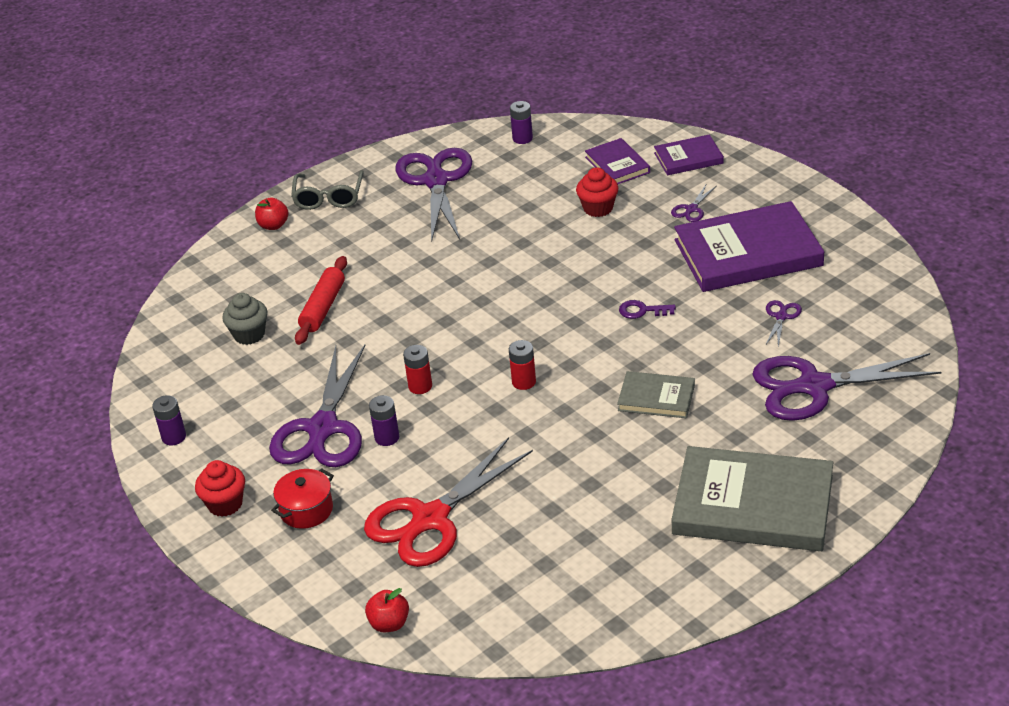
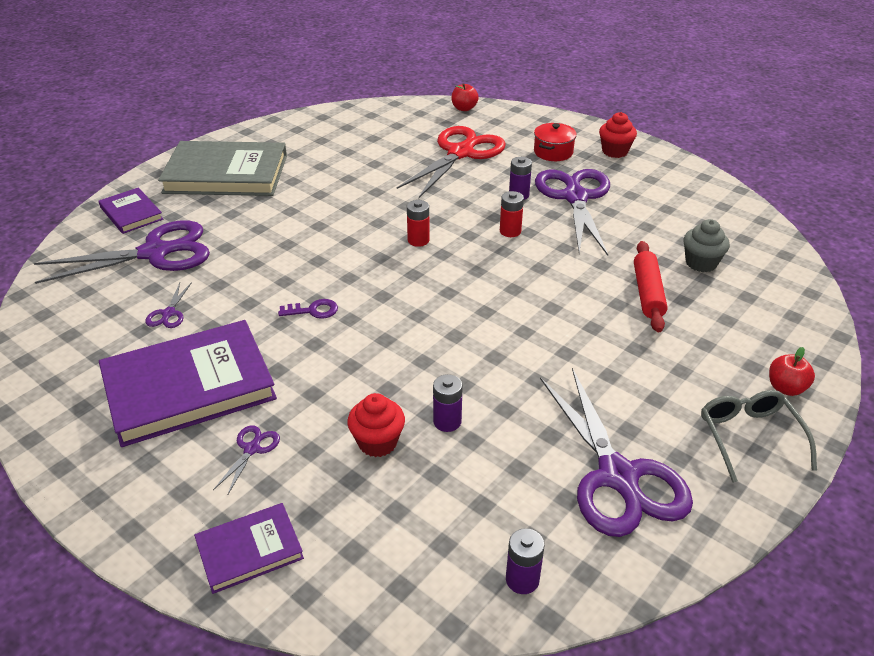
camera: 165 degrees right, 0 degrees up
purple battery [152,395,186,445] -> purple battery moved to [433,374,463,432]
purple book [585,138,650,184] -> purple book moved to [98,187,163,234]
grey book [617,371,695,418] -> none

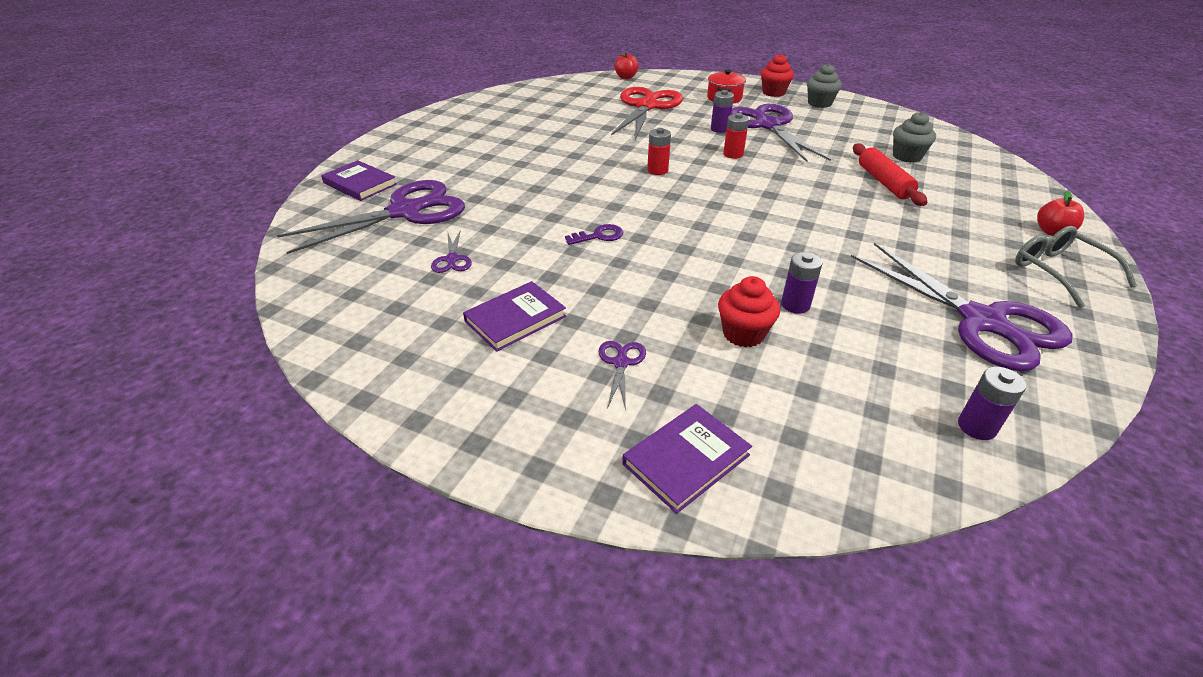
camera: 15 degrees left, 0 degrees up
purple book [99,320,277,447] -> purple book [463,281,566,352], size x0.51
grey book [158,141,287,196] -> none
none -> grey cupcake [807,63,842,108]

